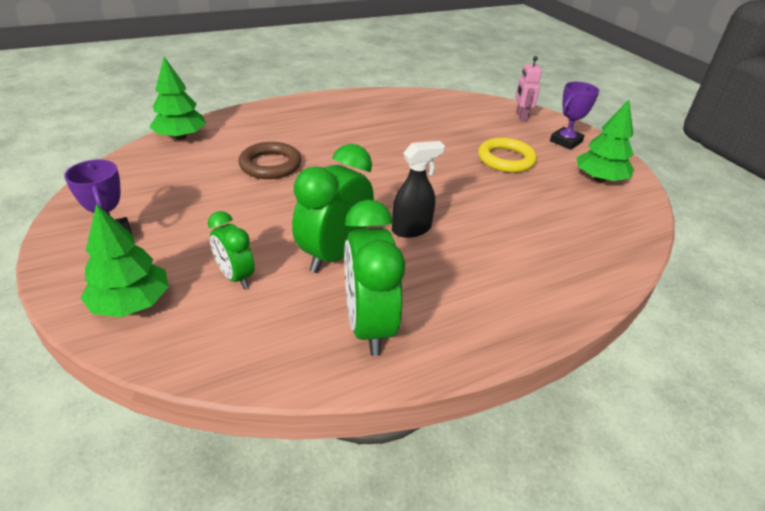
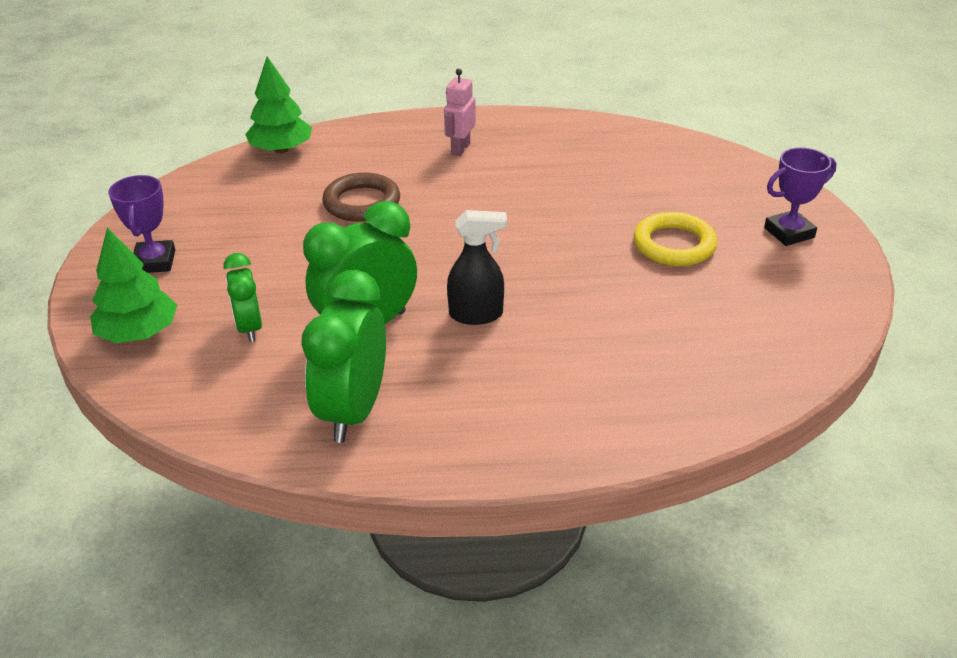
camera: 25 degrees right, 0 degrees up
pink robot [516,56,542,121] -> pink robot moved to [444,69,476,156]
green tree [576,100,634,182] -> none

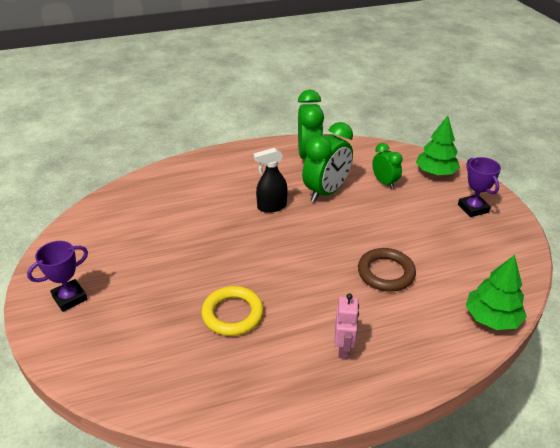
camera: 165 degrees right, 0 degrees up
yellow ring [633,212,717,266] -> yellow ring moved to [201,286,264,336]

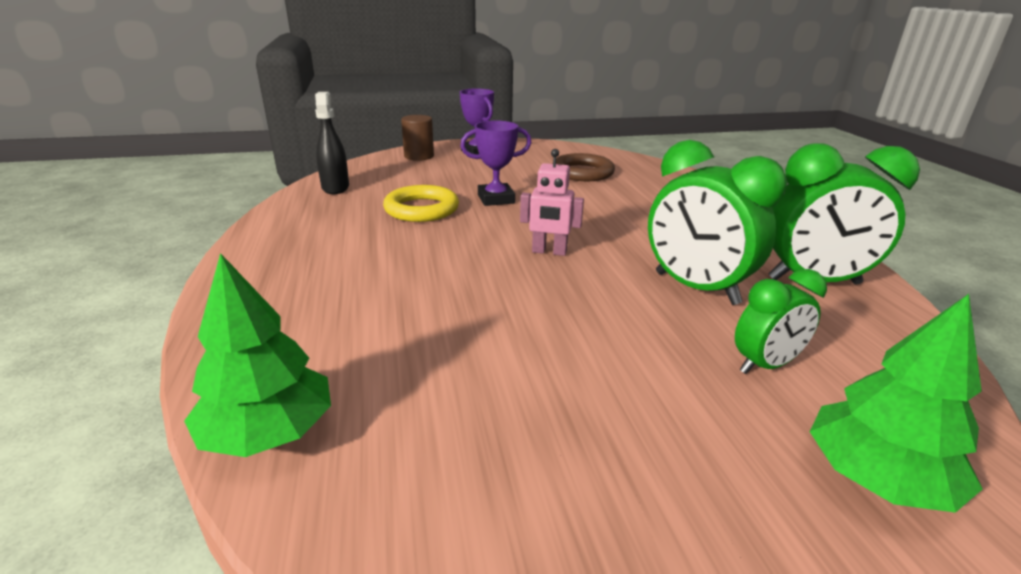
camera: 95 degrees right, 10 degrees down
black spray bottle [253,148,287,213] -> black spray bottle moved to [315,92,349,194]
pink robot [335,293,359,359] -> pink robot moved to [520,149,584,256]
brown ring [358,248,416,292] -> brown ring moved to [556,153,615,181]
purple trophy [458,157,501,217] -> purple trophy moved to [460,120,532,206]
none -> brown cylinder [401,115,434,161]

